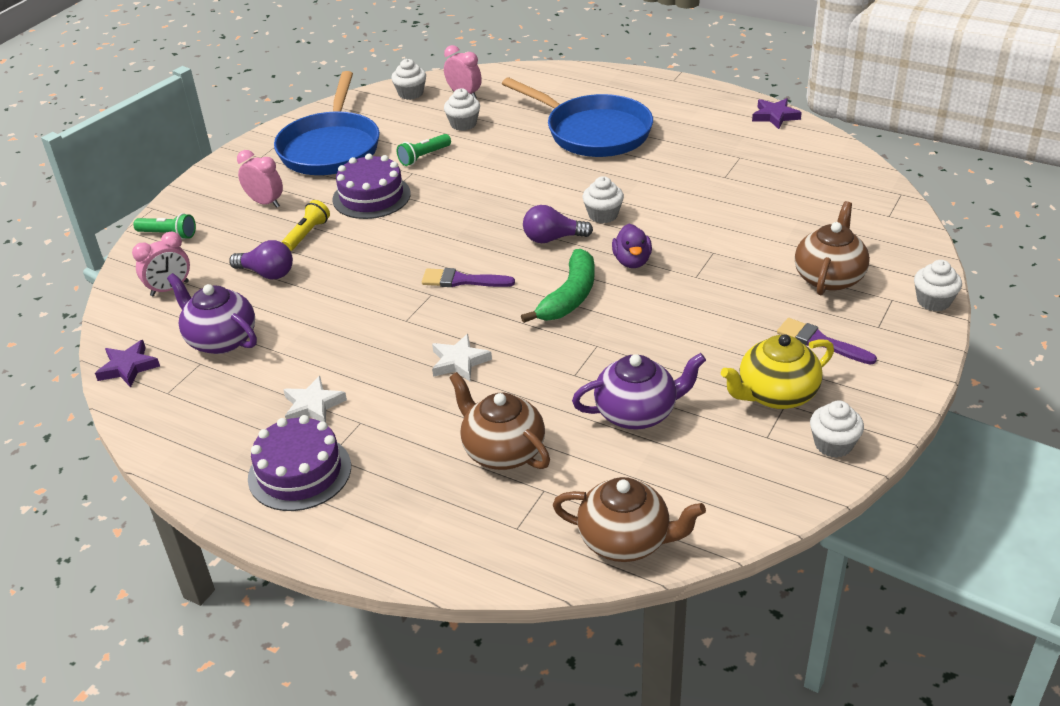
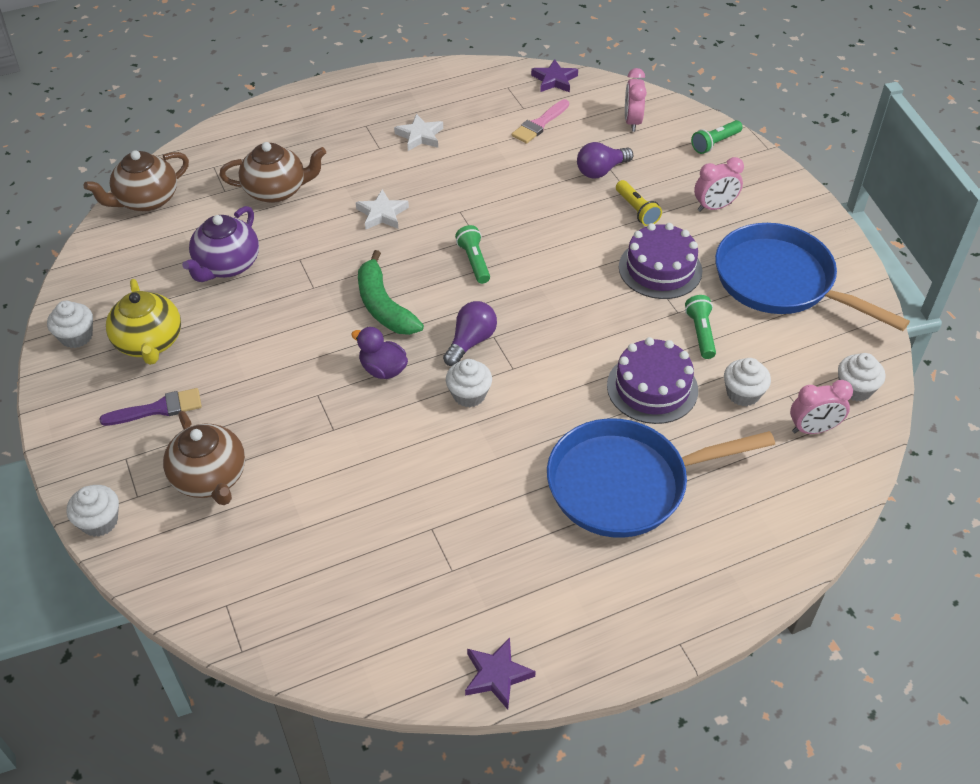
camera: 125 degrees right, 10 degrees up
purple teapot [167,273,257,354] -> pink brush [512,99,569,144]
purple cake [248,415,351,511] -> purple cake moved to [607,337,698,424]
purple brush [422,268,515,287] -> green flashlight [455,225,490,284]
yellow teapot [721,334,834,409] -> yellow teapot turned 150 degrees clockwise [106,279,181,365]

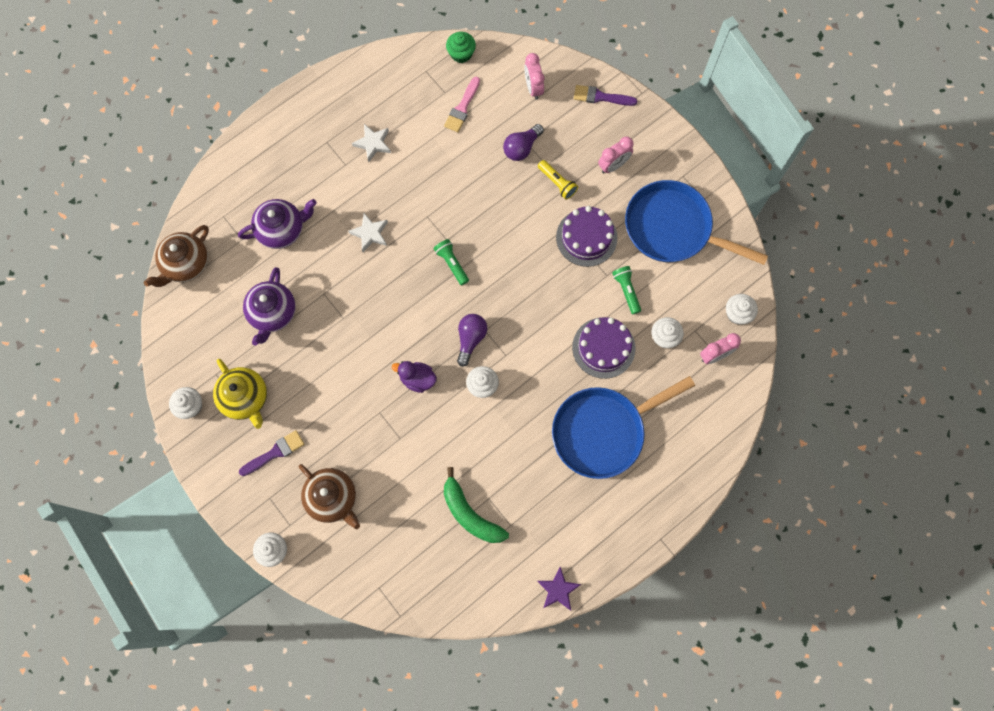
camera: 15 degrees left, 25 degrees up
brown teapot [220,142,326,203] -> purple teapot [238,199,317,249]
green banana [358,250,424,335] -> green banana moved to [444,467,509,543]
purple star [531,59,578,92] -> green cupcake [446,32,476,63]
green flashlight [691,120,743,154] -> purple brush [574,85,637,106]

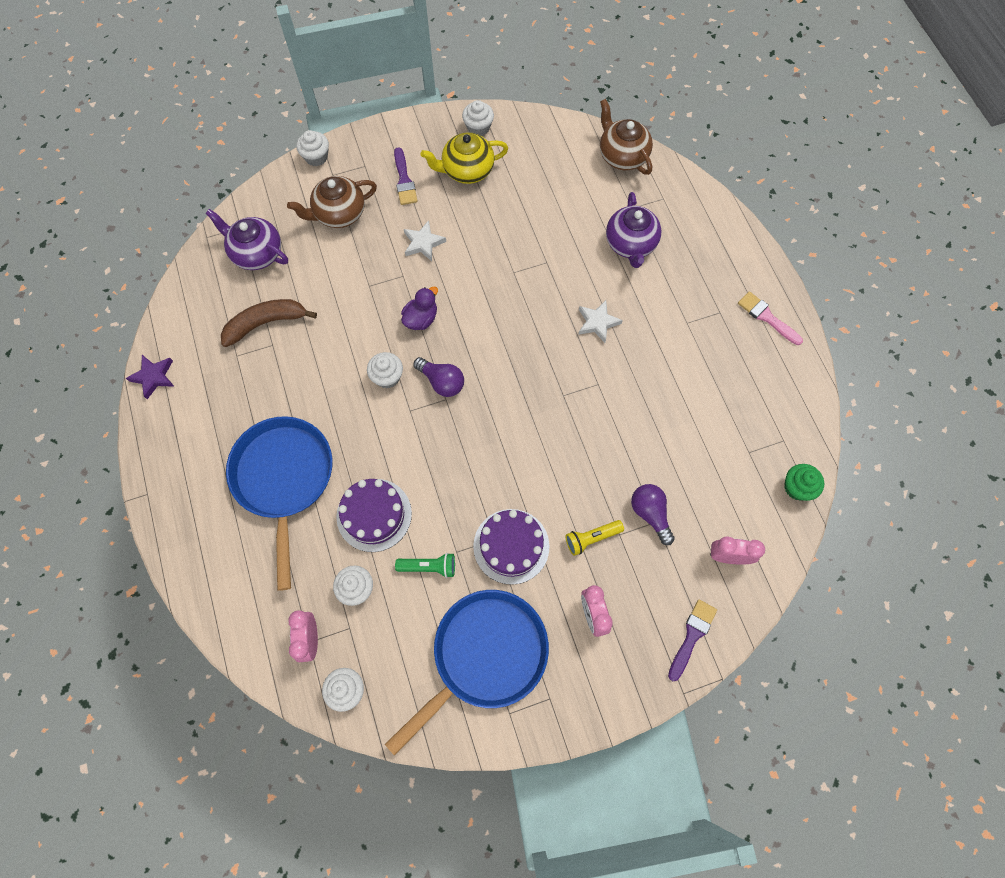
camera: 110 degrees right, 5 degrees down
purple teapot [243,267,296,346] -> purple teapot moved to [205,209,288,270]
white star [352,124,391,162] -> white star moved to [404,220,446,261]
green flashlight [434,239,469,285] -> none
pink brush [444,76,480,132] -> pink brush moved to [738,291,803,345]
green banana [444,467,509,543] -> brown banana [221,299,317,347]

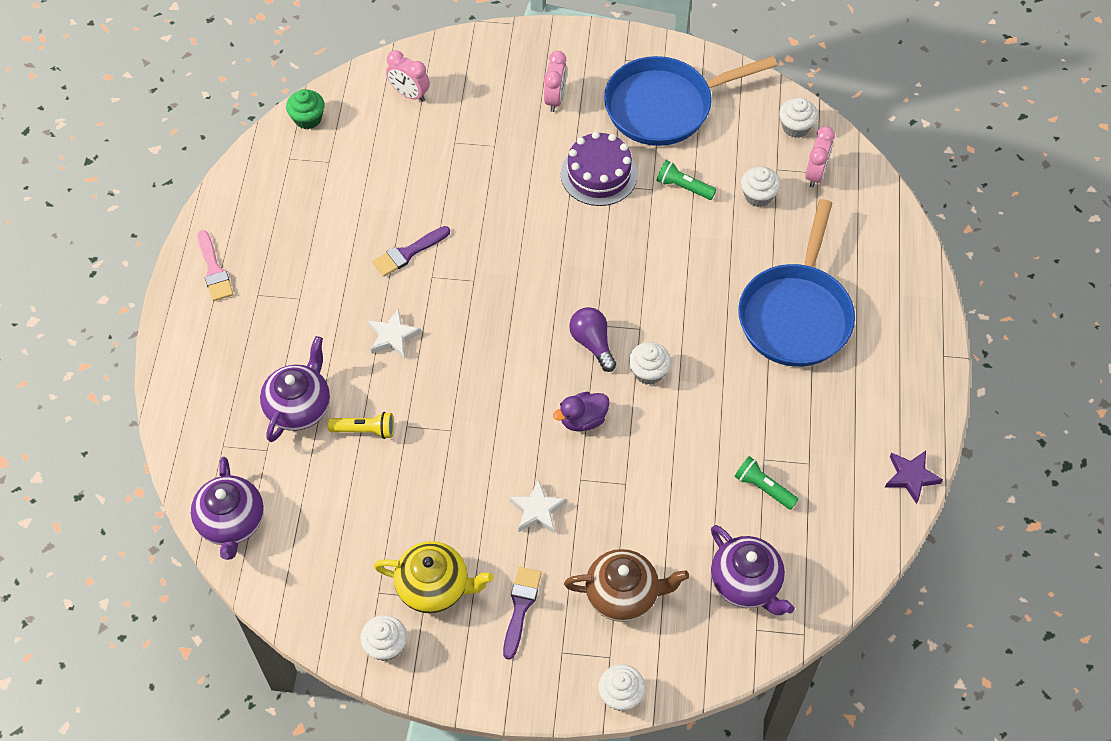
camera: 155 degrees left, 10 degrees down
brown banana [221,299,317,347] -> green flashlight [734,456,799,510]
purple cake [336,479,412,552] -> none
yellow flashlight [566,520,624,556] -> yellow flashlight moved to [328,412,394,439]
brown teapot [600,99,653,175] -> purple teapot [191,457,264,560]
purple light bulb [631,484,675,545] -> none
purple brush [668,600,717,681] -> purple brush moved to [372,226,450,277]

